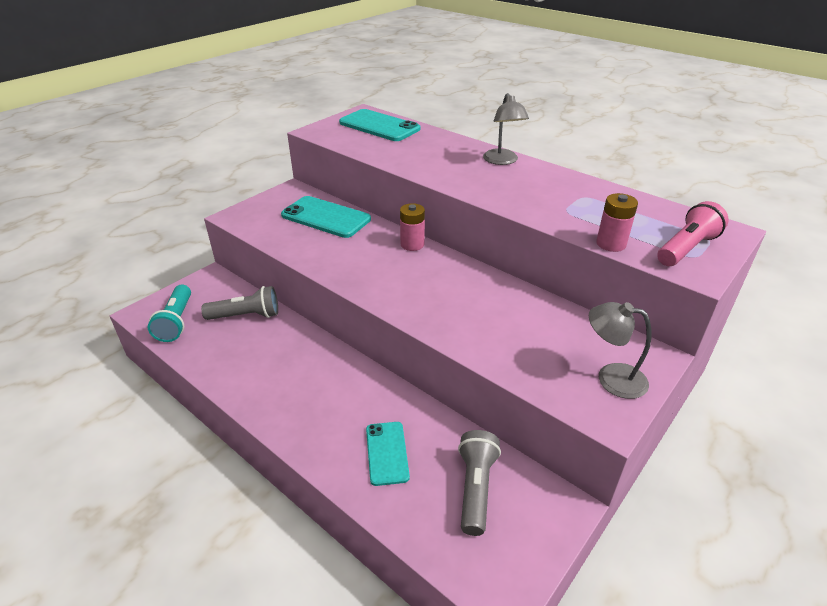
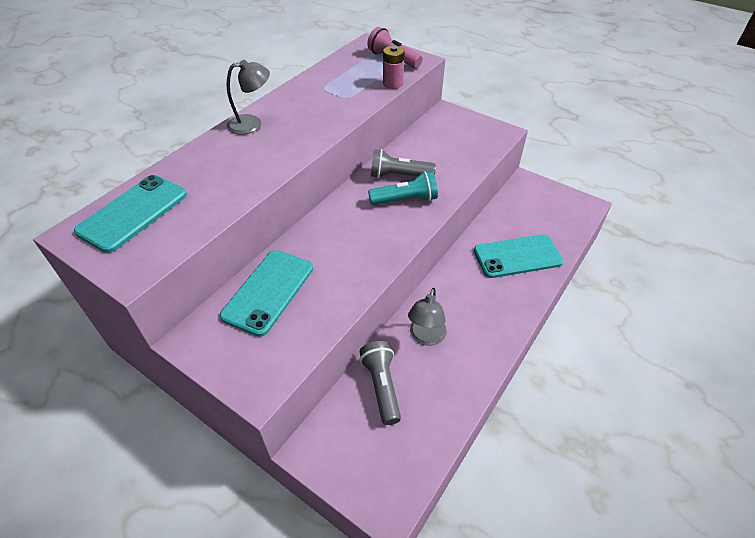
camera: 95 degrees left, 10 degrees up
turquoise flashlight [148,285,191,342] -> turquoise flashlight moved to [368,171,438,205]
turquoise phone [366,422,410,486] -> turquoise phone [474,234,563,278], size x1.62
pink battery [400,203,425,251] -> none
grey flashlight [458,430,501,536] -> grey flashlight moved to [371,149,436,178]
grey lamp [589,302,652,399] -> grey lamp moved to [408,288,447,346]

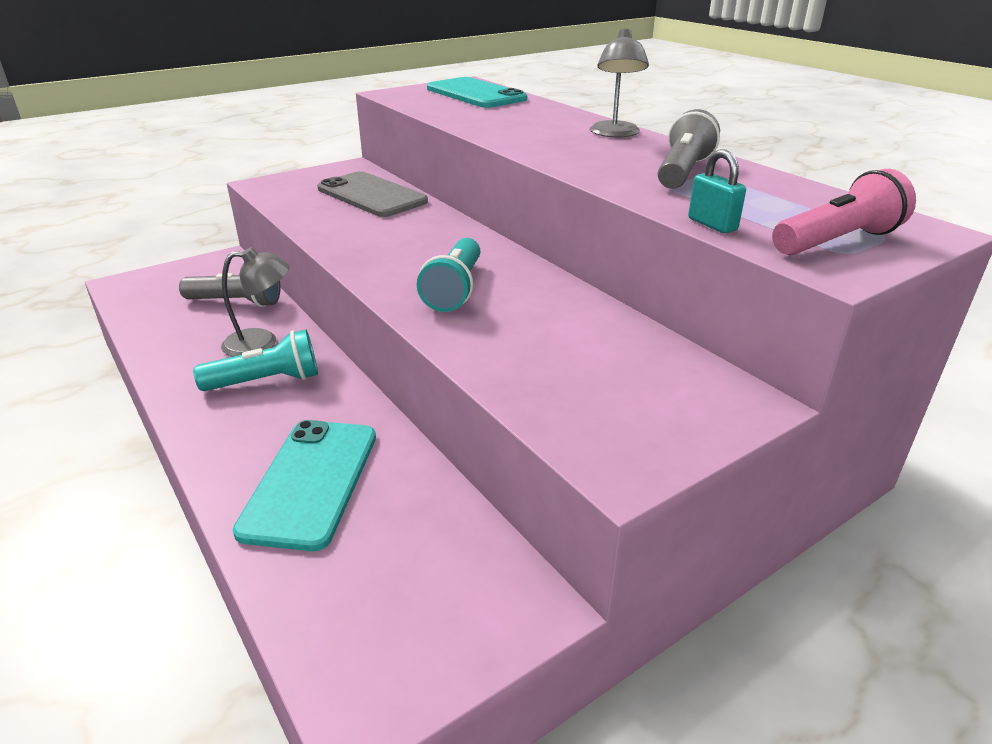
camera: 110 degrees right, 15 degrees down
turquoise phone [220,250,313,337] -> grey phone [317,171,428,217]
grey flashlight [371,149,436,178] -> grey flashlight moved to [658,109,720,189]
pink battery [383,46,405,89] -> turquoise padlock [688,149,746,233]
grey lamp [408,288,447,346] -> grey lamp turned 135 degrees clockwise [221,248,290,357]
none -> turquoise flashlight [193,330,318,391]

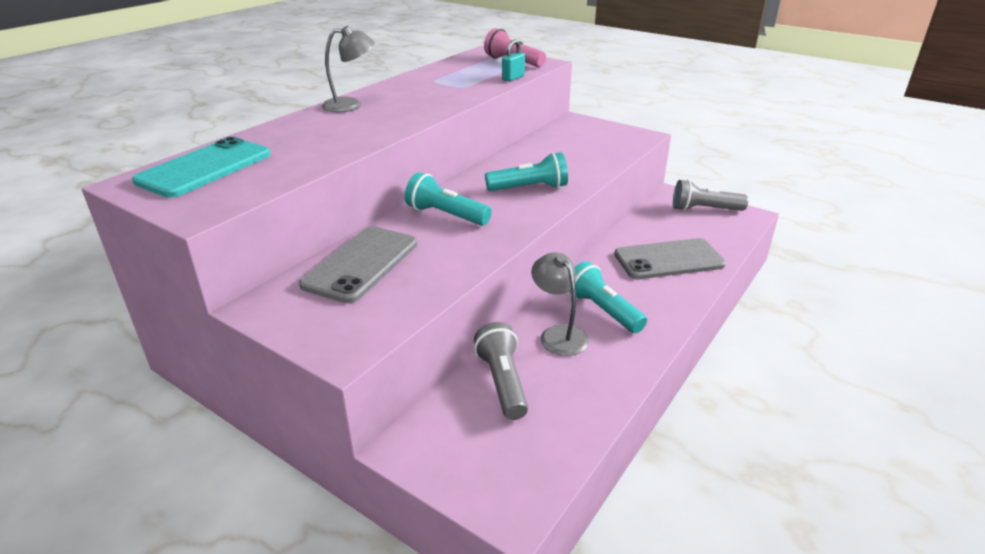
camera: 110 degrees left, 0 degrees up
turquoise phone [233,420,376,551] -> grey phone [614,238,726,279]
grey flashlight [658,109,720,189] -> grey flashlight moved to [673,180,748,211]
none -> turquoise flashlight [405,172,492,226]

